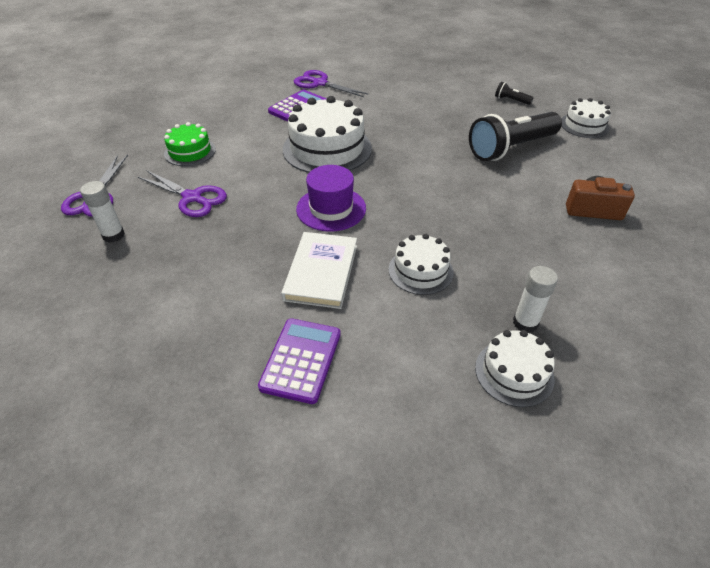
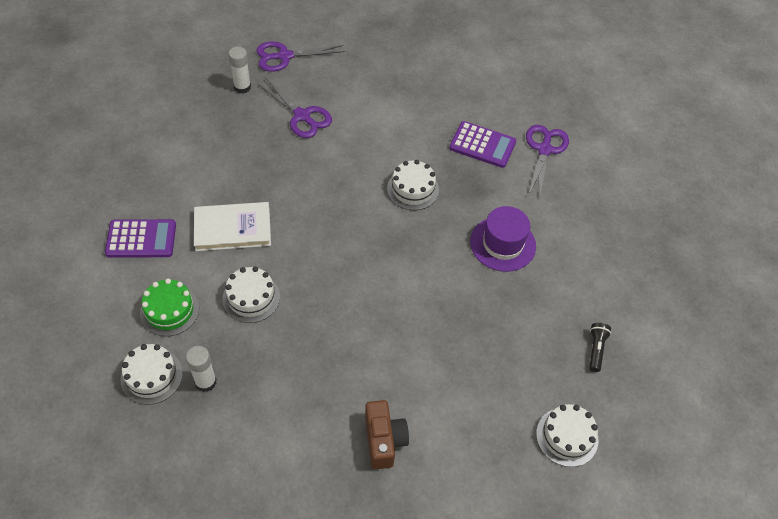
camera: 70 degrees right, 10 degrees up
purple scissors [138,170,227,217] -> purple scissors turned 60 degrees counterclockwise [257,77,332,138]
green cake [164,122,216,166] -> green cake moved to [140,279,199,336]
white cake [283,96,372,173] -> white cake [387,160,439,210], size x0.56
purple hat [296,165,366,232] -> purple hat moved to [470,206,536,272]
black flashlight [469,112,562,161] -> none

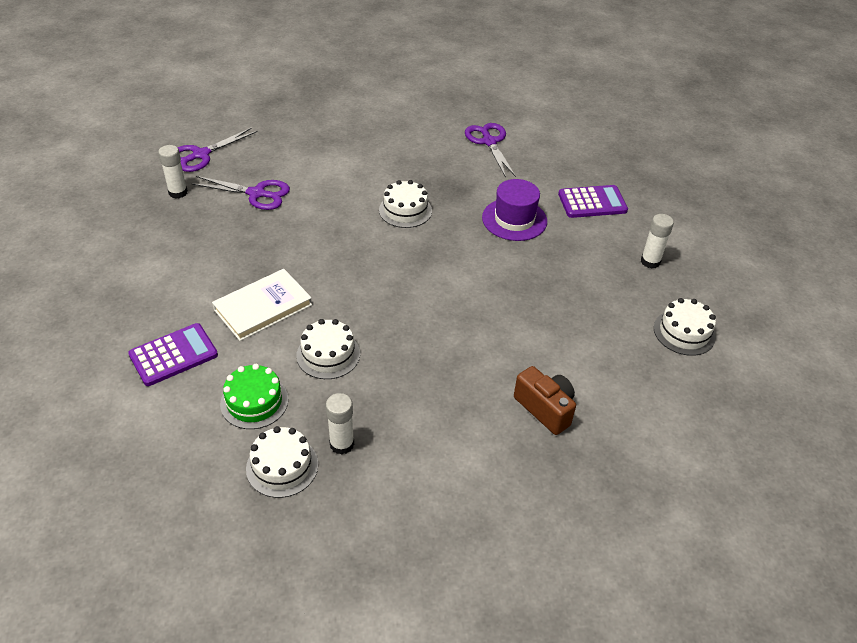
camera: 30 degrees left, 10 degrees down
purple calculator [449,121,516,168] -> purple calculator moved to [558,185,628,218]
black flashlight [589,323,611,372] -> white glue stick [641,214,674,268]

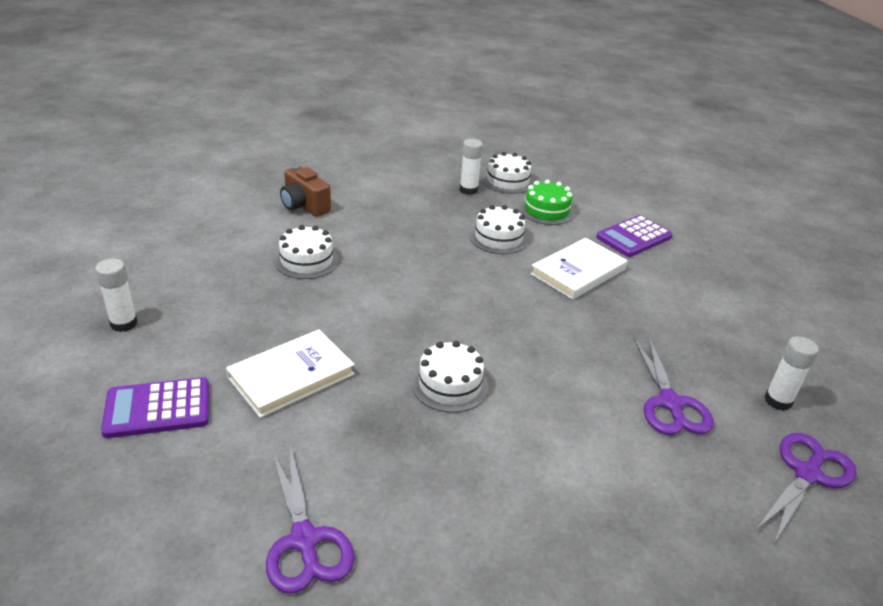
camera: 175 degrees right, 10 degrees down
purple scissors [192,176,290,210] -> purple scissors turned 105 degrees counterclockwise [634,337,714,435]
purple hat [482,179,547,241] -> white book [226,329,355,418]
white cake [654,298,716,356] -> white cake moved to [275,225,339,279]

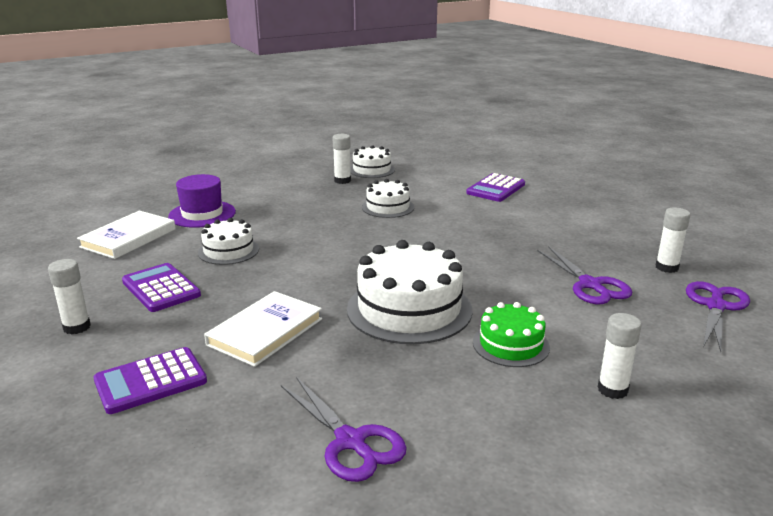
camera: 15 degrees left, 10 degrees down
brown camera [280,165,331,217] -> purple hat [168,174,236,228]
white cake [412,341,489,413] -> white cake [347,240,472,344], size x1.79
green cake [519,180,574,225] -> green cake moved to [473,302,550,367]
white book [530,238,628,300] -> white book moved to [77,211,176,259]
none -> purple calculator [122,263,201,312]
none -> white glue stick [598,313,642,399]

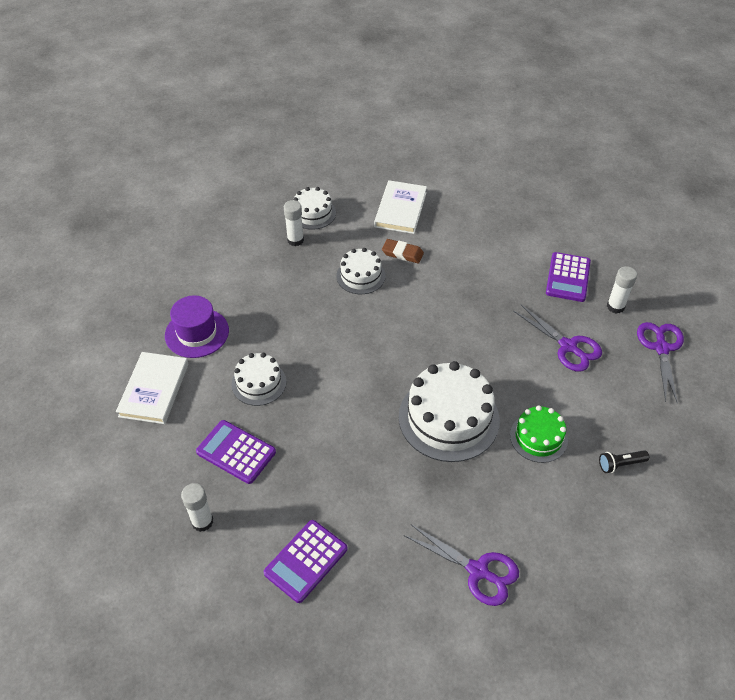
camera: 20 degrees left, 25 degrees up
white book [204,291,322,367] -> white book moved to [374,180,427,234]
purple calculator [466,173,525,202] -> purple calculator moved to [546,252,591,302]
white glue stick [598,313,642,399] -> black flashlight [599,450,649,473]
none -> brown eraser [382,239,424,263]

